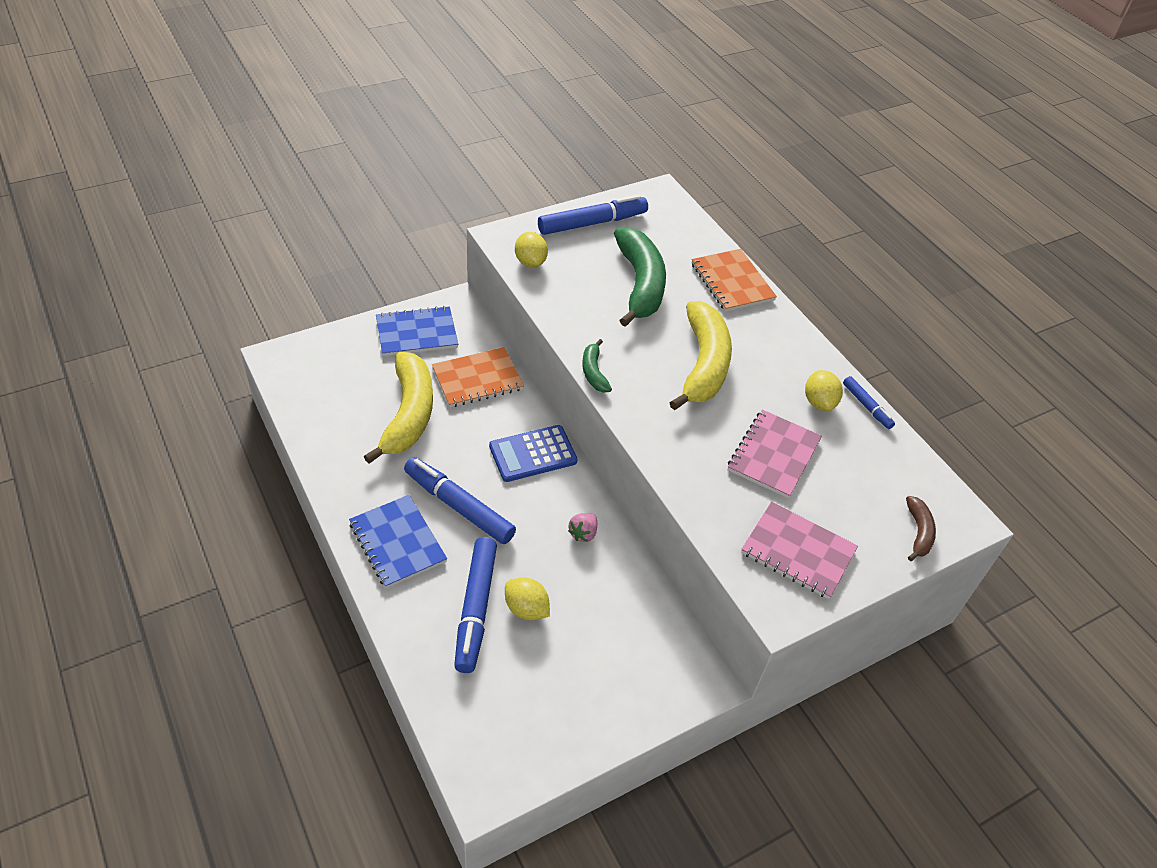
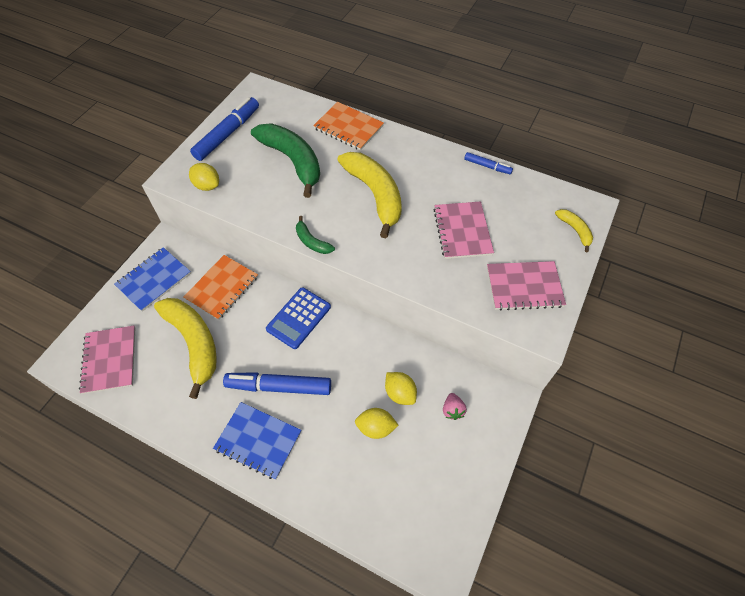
camera: 30 degrees left, 10 degrees up
blue marker [454,537,497,673] -> none
pink strawberry [568,513,597,542] -> pink strawberry moved to [443,393,467,420]
yellow lemon [805,370,843,411] -> yellow lemon moved to [385,372,417,405]
brown banana [906,496,936,561] -> yellow banana [555,209,593,252]
none -> pink notebook [79,326,135,394]

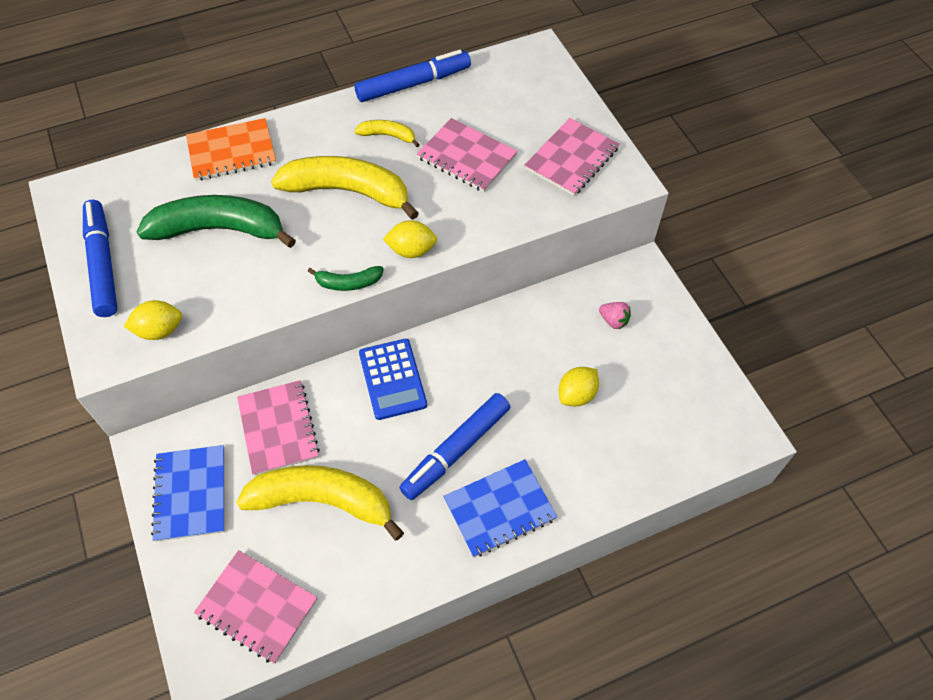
camera: 50 degrees left, 0 degrees up
orange notebook [184,255,258,320] -> pink notebook [237,380,320,476]
yellow lemon [385,372,417,405] -> yellow lemon moved to [383,220,437,258]
blue marker [464,152,513,174] -> blue marker [354,50,471,102], size x1.91
yellow banana [555,209,593,252] -> yellow banana moved to [354,120,420,147]

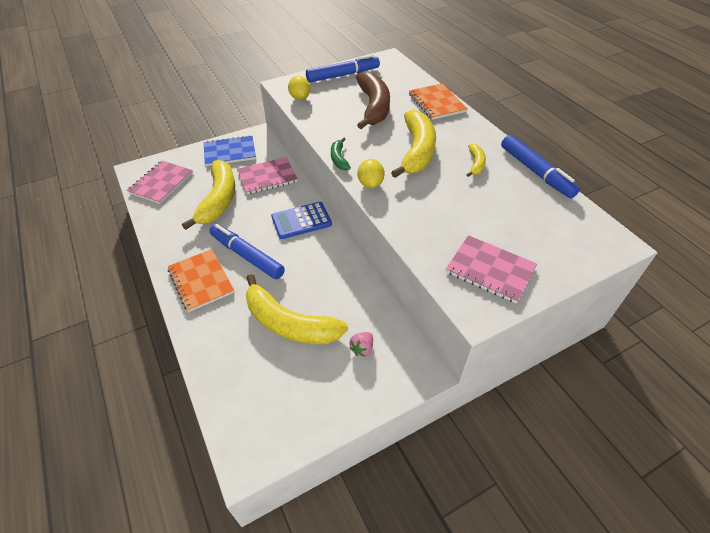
camera: 85 degrees right, 10 degrees down
green banana [137,195,296,248] -> brown banana [356,71,390,129]
pink notebook [417,118,518,192] -> none
blue notebook [443,459,557,558] -> orange notebook [168,249,234,312]
yellow lemon [559,367,599,406] -> yellow banana [246,274,348,344]

